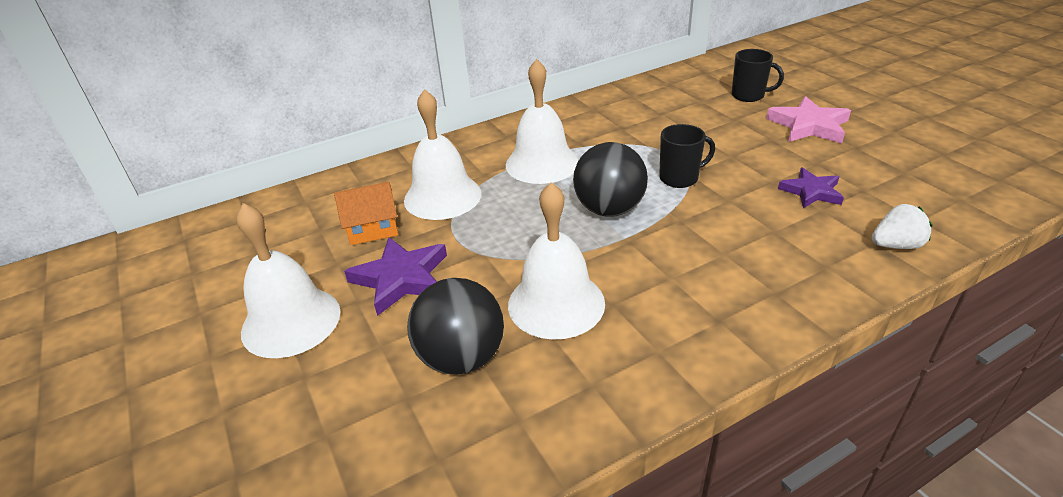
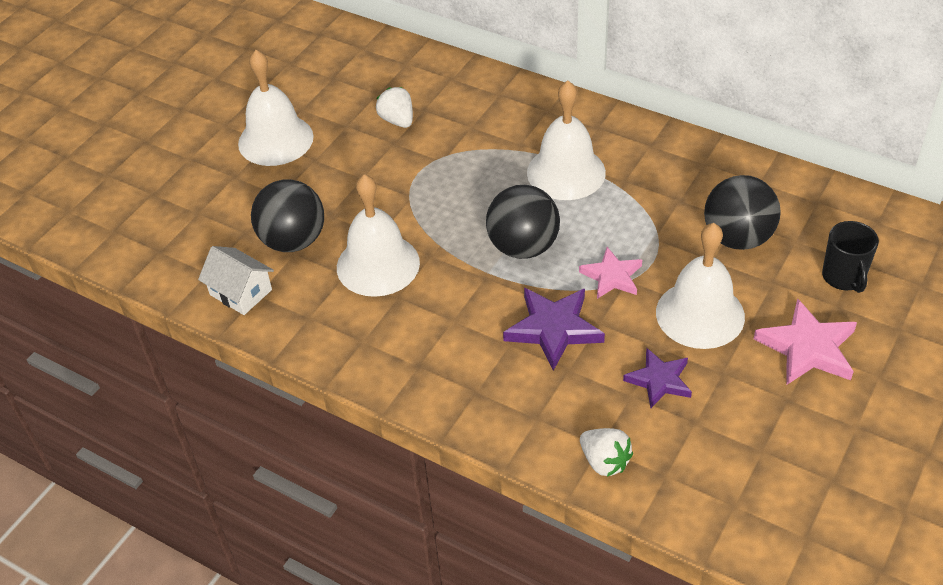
camera: 60 degrees right, 10 degrees up
orange house [334,182,398,245] -> white strawberry [376,87,413,128]
purple star [344,237,447,316] -> purple star moved to [503,288,605,371]
white bell [404,89,482,220] -> white bell moved to [656,223,745,349]
black mug [659,124,715,188] -> pink star [579,247,642,299]
none -> white house [198,246,274,315]
none -> black ball [704,175,781,250]

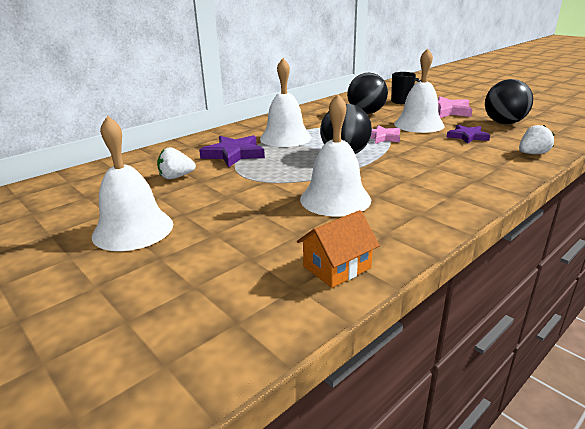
camera: 75 degrees left, 20 degrees down
white house [198,246,274,315] -> orange house [297,210,380,288]
black ball [251,179,324,252] -> black ball moved to [485,79,533,124]
purple star [503,288,605,371] -> purple star moved to [199,135,265,168]

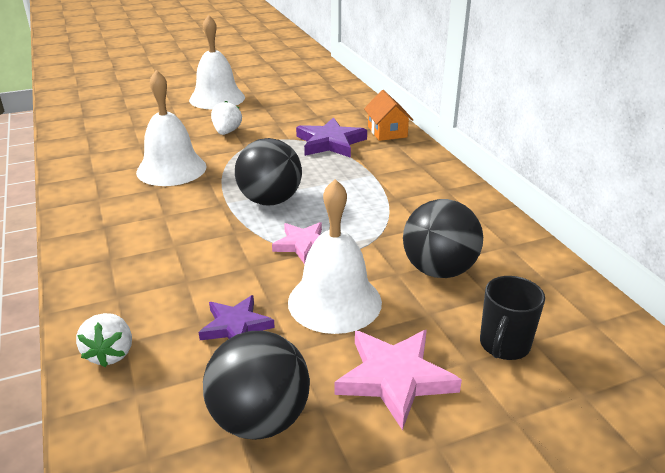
camera: 110 degrees right, 5 degrees up
white strawberry [157,147,196,179] -> white strawberry moved to [211,101,242,135]
white bell [260,58,312,147] -> none
orange house [297,210,380,288] -> orange house moved to [364,90,413,141]

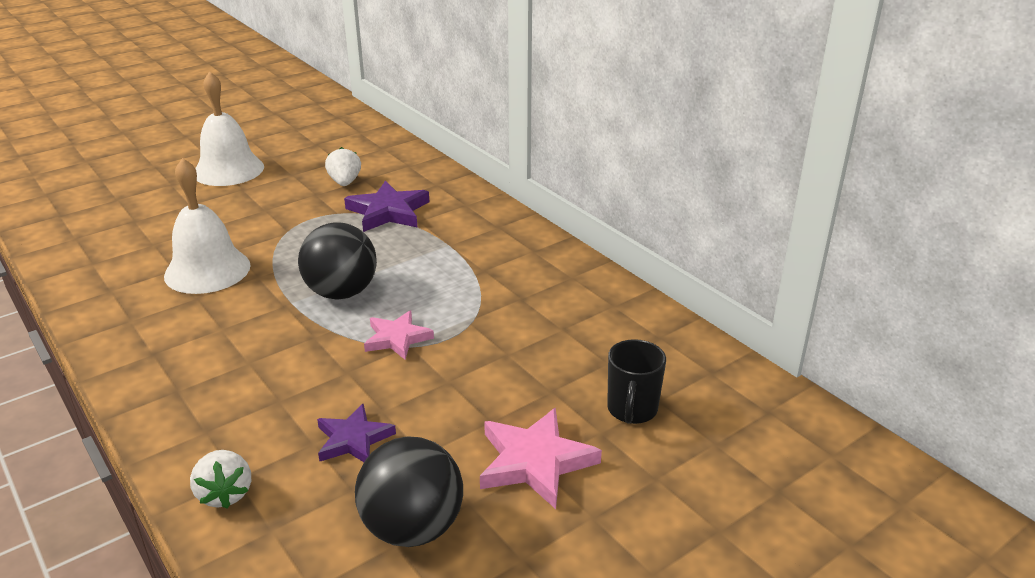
camera: 15 degrees left, 0 degrees up
white strawberry [211,101,242,135] -> white strawberry moved to [325,147,361,186]
white bell [288,179,382,334] -> none
orange house [364,90,413,141] -> none
black ball [403,199,483,278] -> none

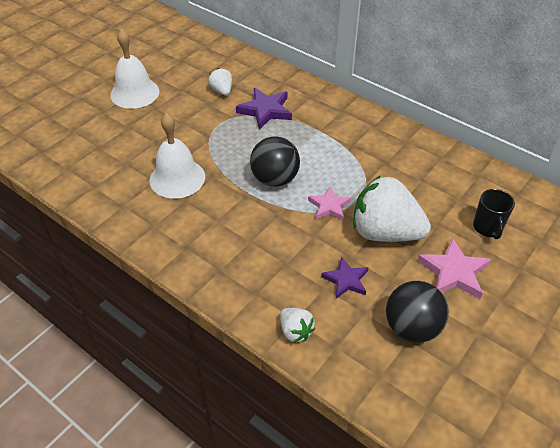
camera: 15 degrees left, 15 degrees up
none -> white strawberry [353,175,431,242]

